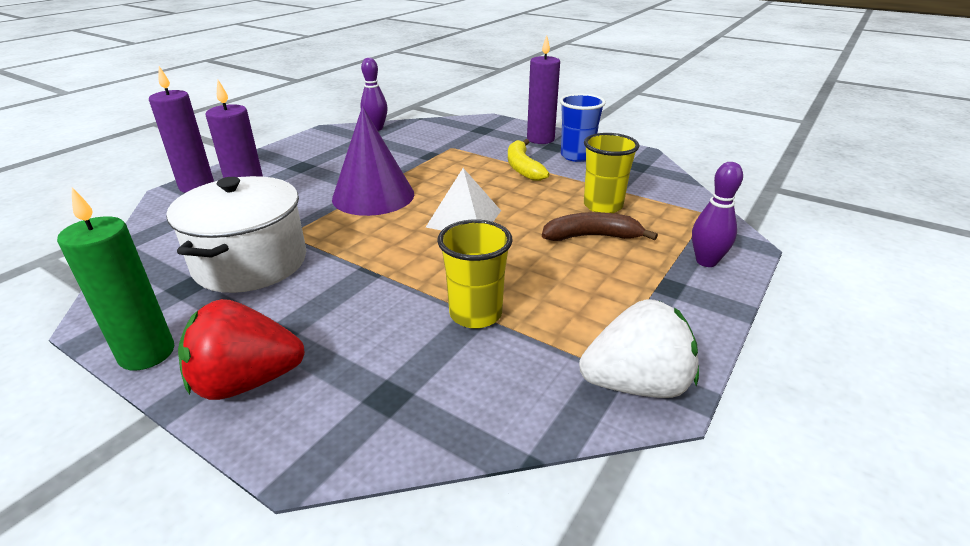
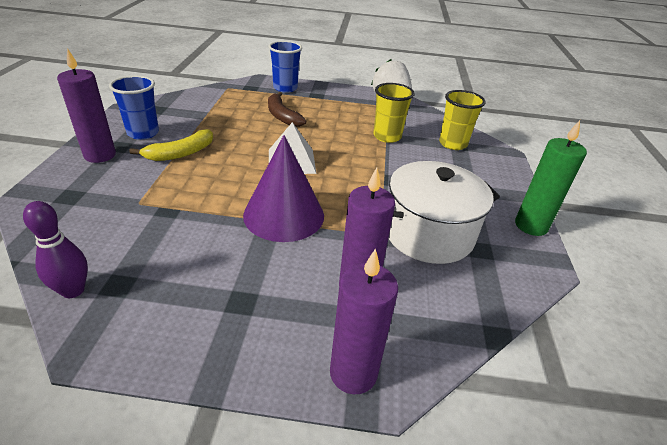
camera: 120 degrees left, 5 degrees up
red strawberry [178,299,305,400] -> none
yellow cup [584,133,639,213] -> yellow cup moved to [439,90,486,150]
purple bowling pin [692,162,743,267] -> blue cup [269,41,302,93]

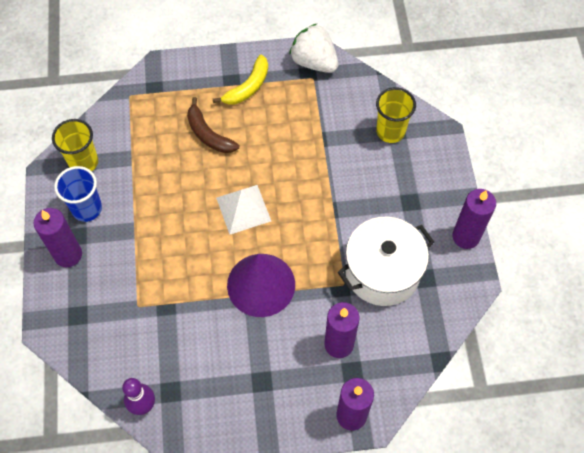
camera: 10 degrees left, 25 degrees up
yellow banana [130,129,213,161] -> yellow banana moved to [213,55,268,105]
blue cup [269,41,302,93] -> none
yellow cup [373,83,415,143] -> yellow cup moved to [52,119,98,171]
green candle [515,120,587,236] -> purple candle [452,189,496,249]

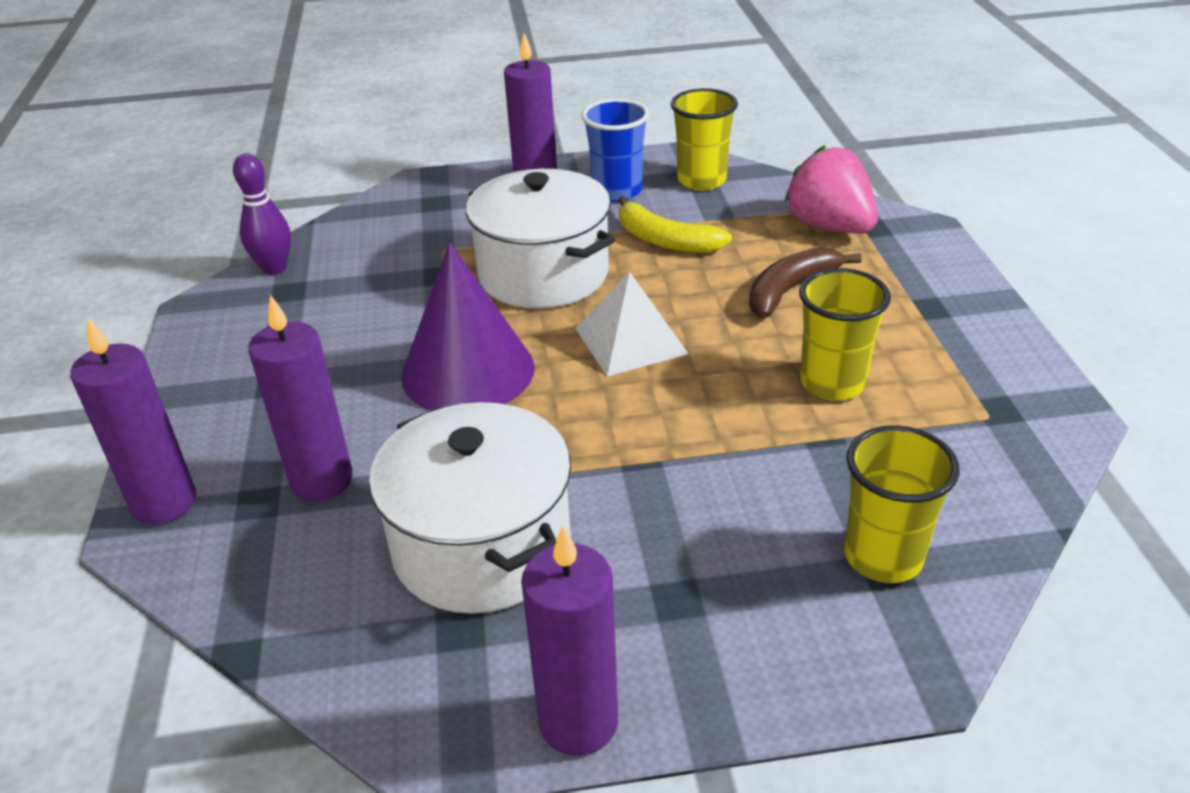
camera: 90 degrees right, 25 degrees down
yellow banana [213,55,268,105] -> yellow banana moved to [618,196,732,253]
white strawberry [289,24,338,73] -> none
none -> white pot [466,169,615,309]
none -> pink strawberry [784,145,878,234]
none -> yellow cup [799,268,891,401]

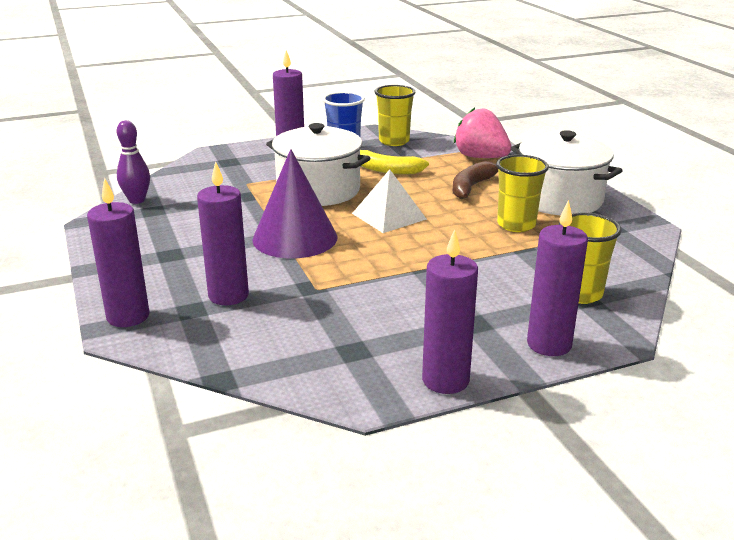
camera: 15 degrees left, 10 degrees down
white pot [369,402,571,614] -> white pot moved to [511,130,622,216]
none -> purple candle [527,200,588,356]

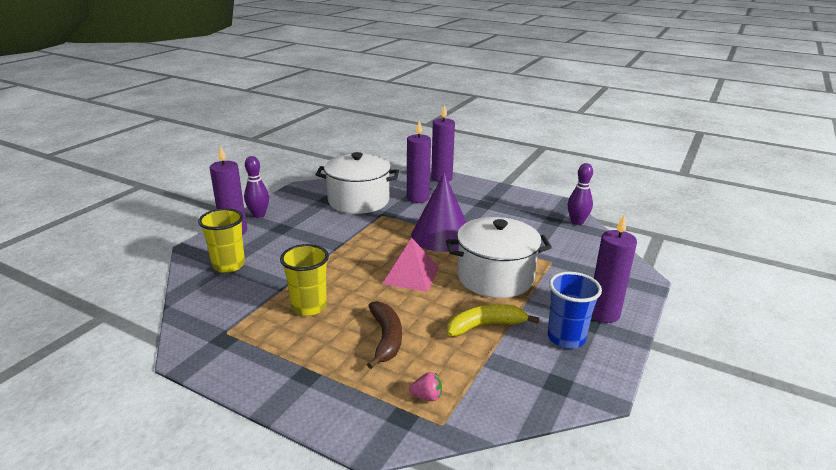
camera: 140 degrees right, 0 degrees up
white pyramid [352,169,427,233] -> pink pyramid [382,238,439,292]
yellow cup [374,85,416,146] -> none
purple candle [422,229,478,394] -> none
pink strawberry [454,108,512,158] -> pink strawberry [409,372,442,401], size x0.42
white pot [511,130,622,216] -> white pot moved to [315,152,399,214]
none -> purple bowling pin [244,156,269,218]

